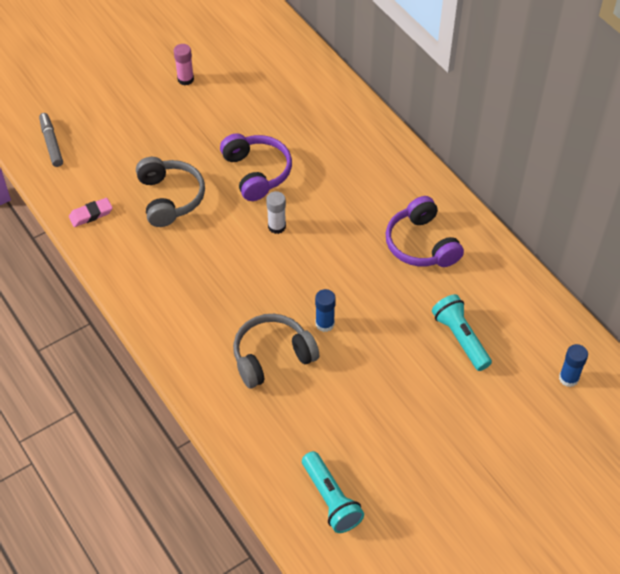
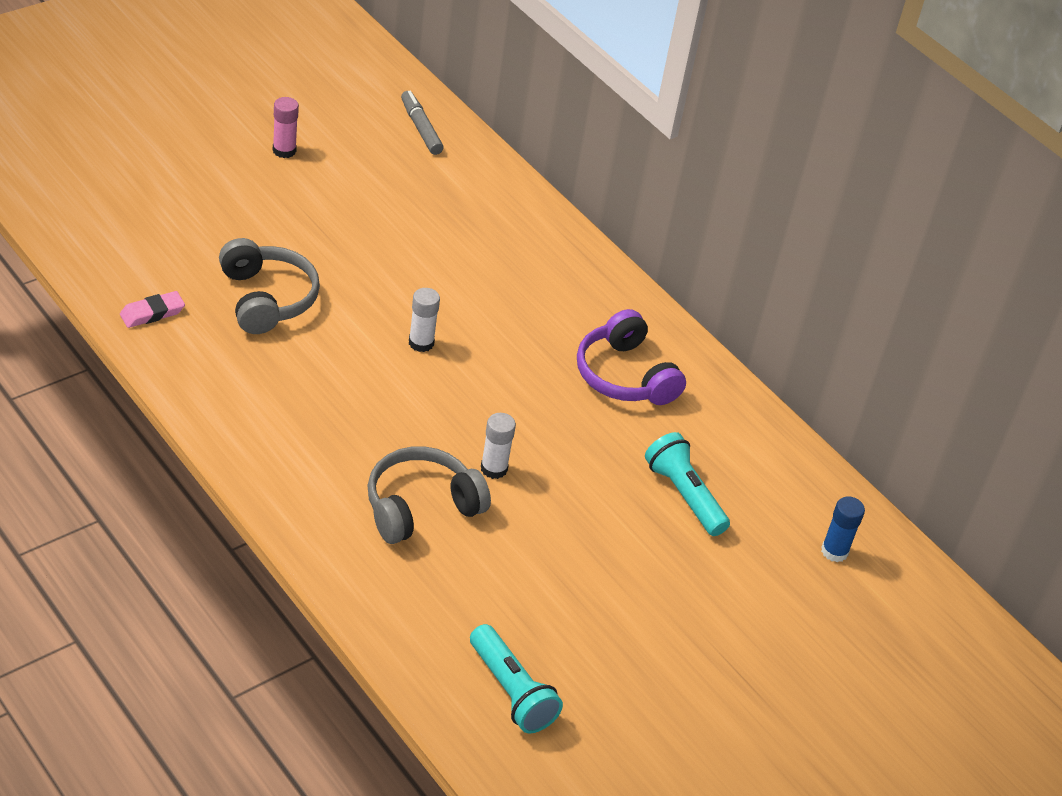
camera: 10 degrees left, 10 degrees down
grey marker [39,113,63,167] -> grey marker moved to [401,91,444,155]
purple headphones [220,133,292,201] -> none
blue glue stick [315,289,336,332] -> white glue stick [481,413,516,479]

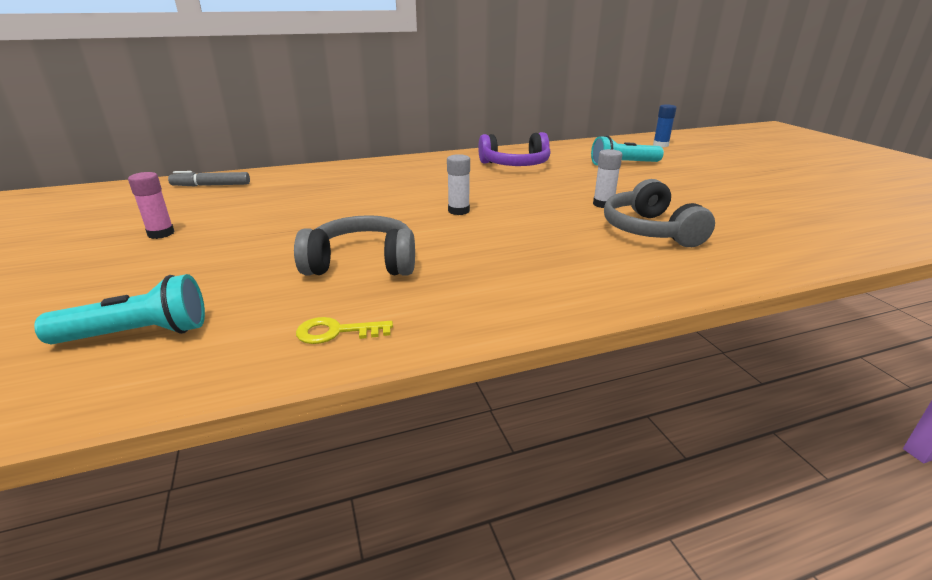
camera: 65 degrees left, 15 degrees down
pink eraser [120,291,185,328] -> yellow key [296,317,393,344]
turquoise flashlight [470,624,563,733] -> turquoise flashlight moved to [34,274,205,344]

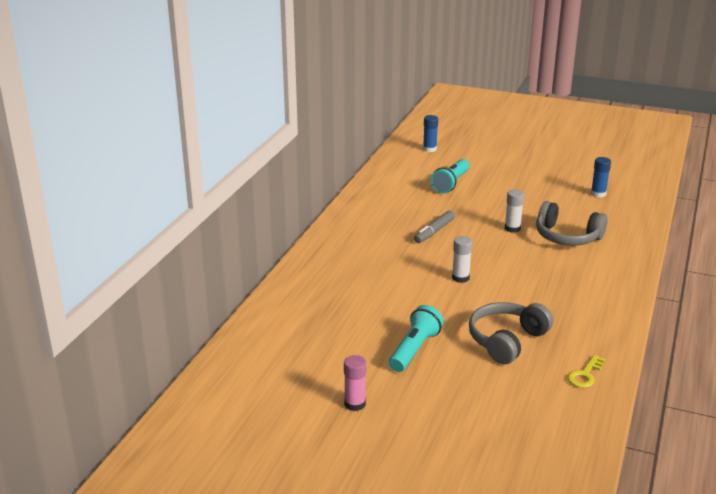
camera: 50 degrees left, 0 degrees up
turquoise flashlight [34,274,205,344] -> turquoise flashlight moved to [389,305,444,372]
grey marker [168,171,250,186] -> grey marker moved to [414,210,455,243]
purple headphones [478,132,551,166] -> none
none -> blue glue stick [591,157,611,198]

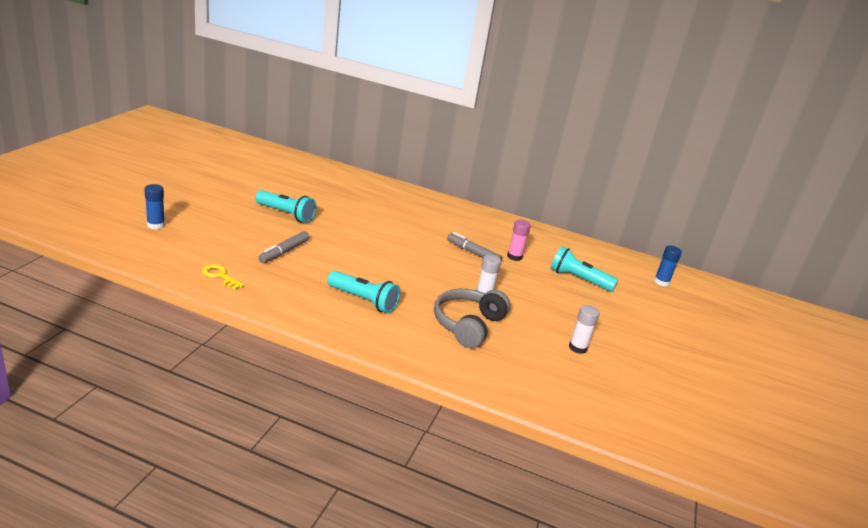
camera: 85 degrees right, 0 degrees up
pink glue stick [344,355,366,411] -> pink glue stick moved to [507,220,531,261]
white glue stick [452,236,472,283] -> white glue stick moved to [569,305,600,354]
grey headphones [469,302,553,364] -> grey marker [258,231,310,263]
blue glue stick [591,157,611,198] -> blue glue stick moved to [144,184,165,229]
none -> turquoise flashlight [327,271,400,313]

